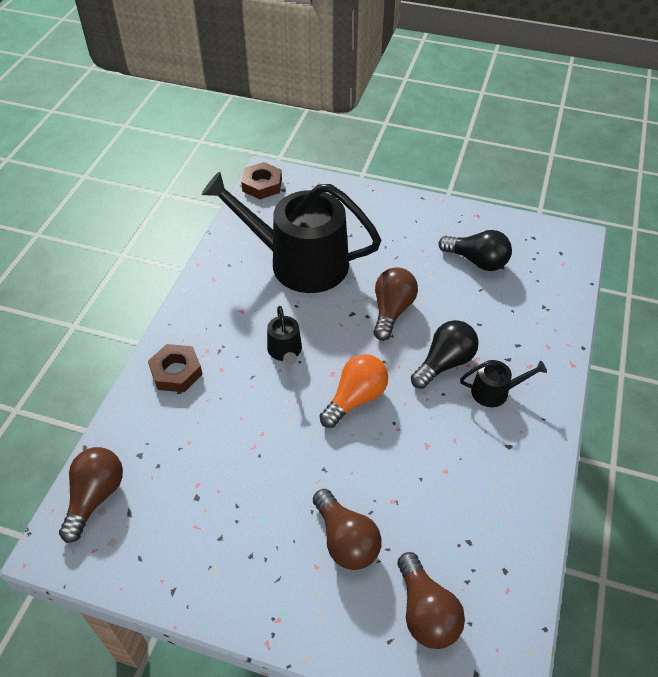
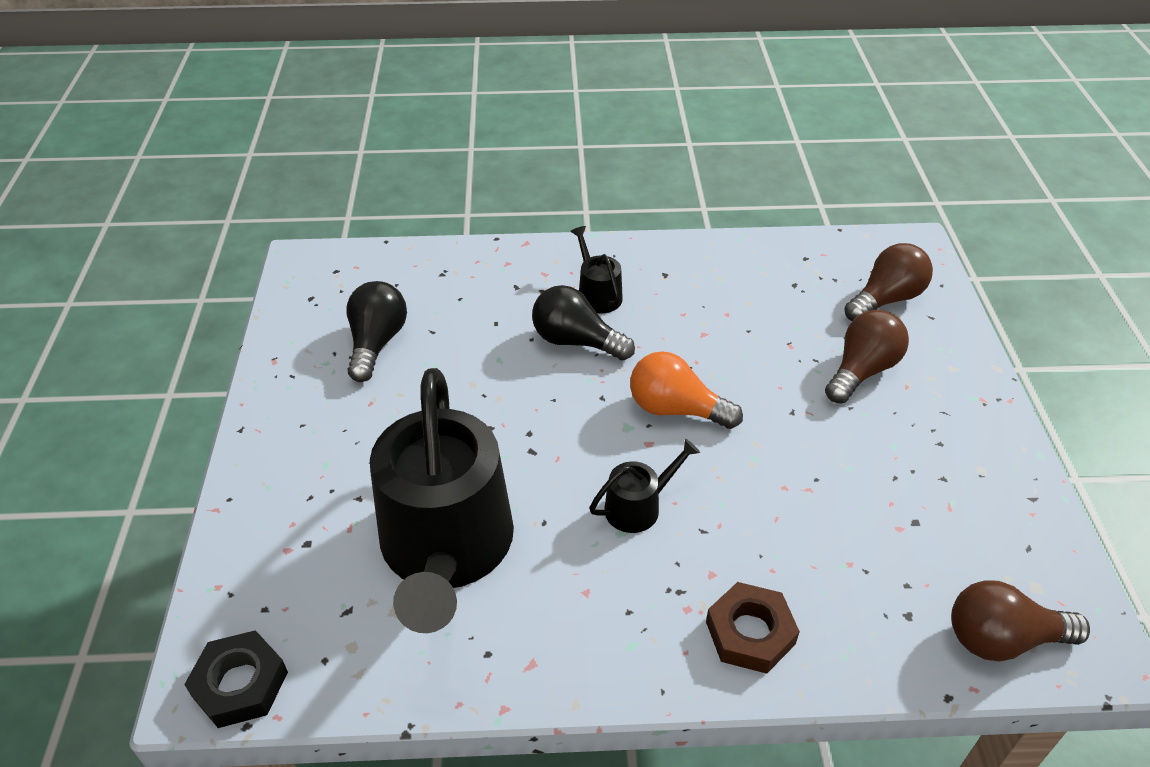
camera: 110 degrees left, 5 degrees down
brown nut [241,162,282,199] -> black nut [184,630,288,728]
brown light bulb [373,267,418,341] -> none

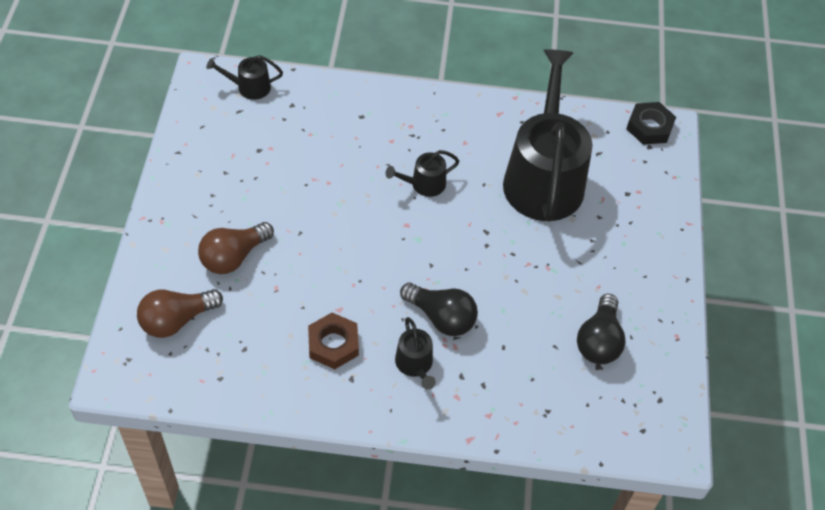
camera: 175 degrees left, 10 degrees up
orange light bulb [630,351,743,429] -> none
brown nut [706,582,800,674] -> brown nut moved to [308,313,359,369]
brown light bulb [951,580,1090,662] -> black watering can [206,55,283,100]

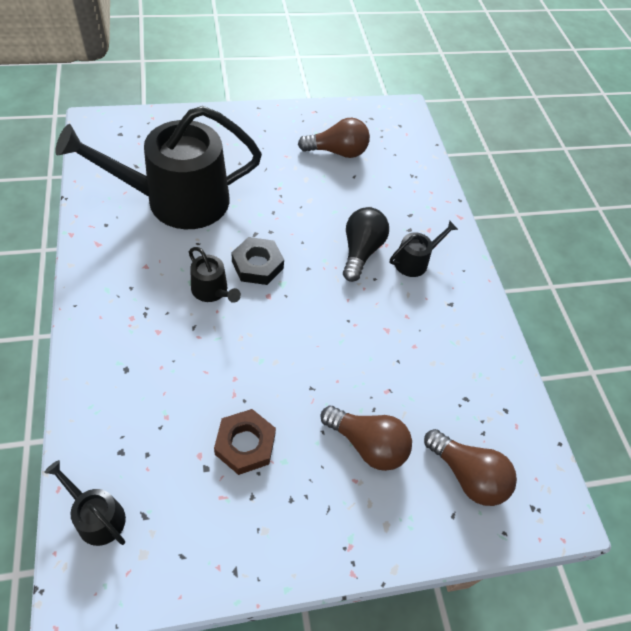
camera: 110 degrees left, 0 degrees up
black watering can [206,55,283,100] -> black watering can turned 150 degrees clockwise [44,460,126,546]
brown nut [308,313,359,369] -> brown nut moved to [214,409,276,475]
black light bulb [577,294,626,364] -> brown light bulb [298,118,370,158]
black nut [626,102,676,145] -> black nut moved to [231,237,284,285]

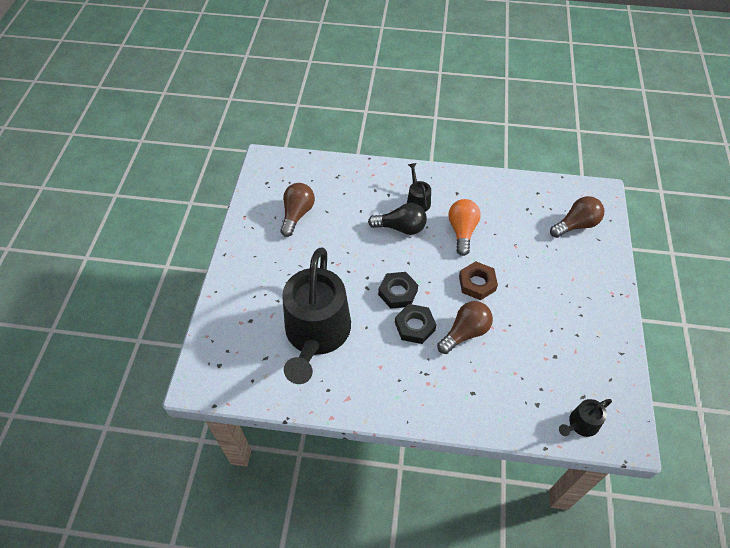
camera: 65 degrees left, 0 degrees up
black watering can [189,247,241,303] -> black nut [395,304,436,344]
brown nut [214,409,276,475] -> brown nut moved to [459,261,498,300]
brown light bulb [320,406,412,471] -> brown light bulb moved to [437,301,493,354]
black light bulb [343,207,389,282] -> black light bulb turned 150 degrees clockwise [368,203,427,235]
none -> orange light bulb [448,199,481,256]

